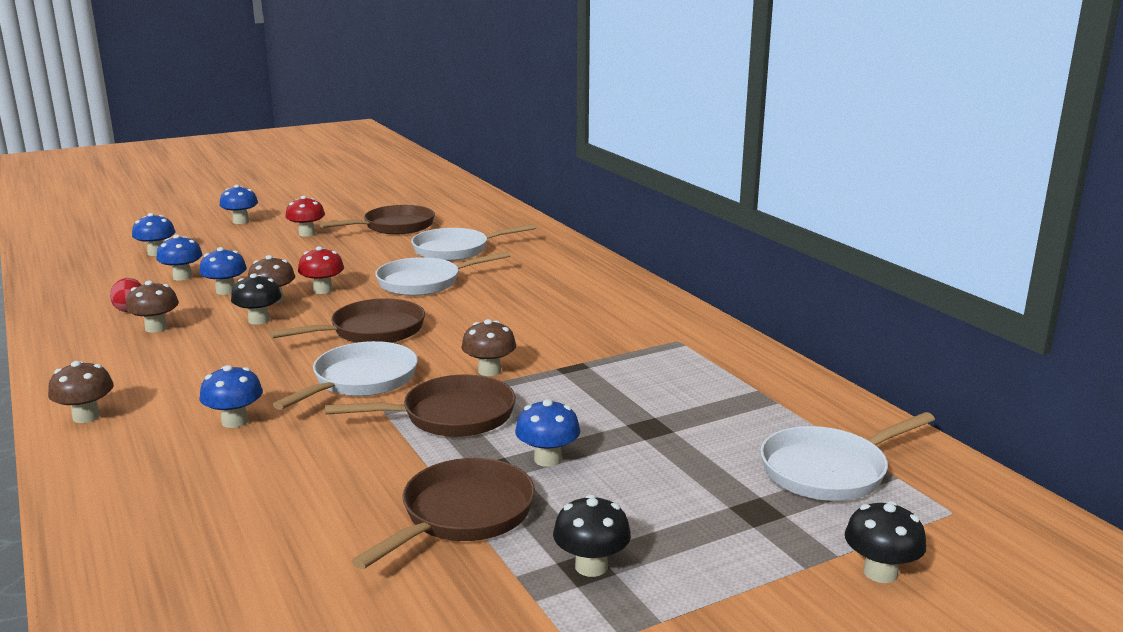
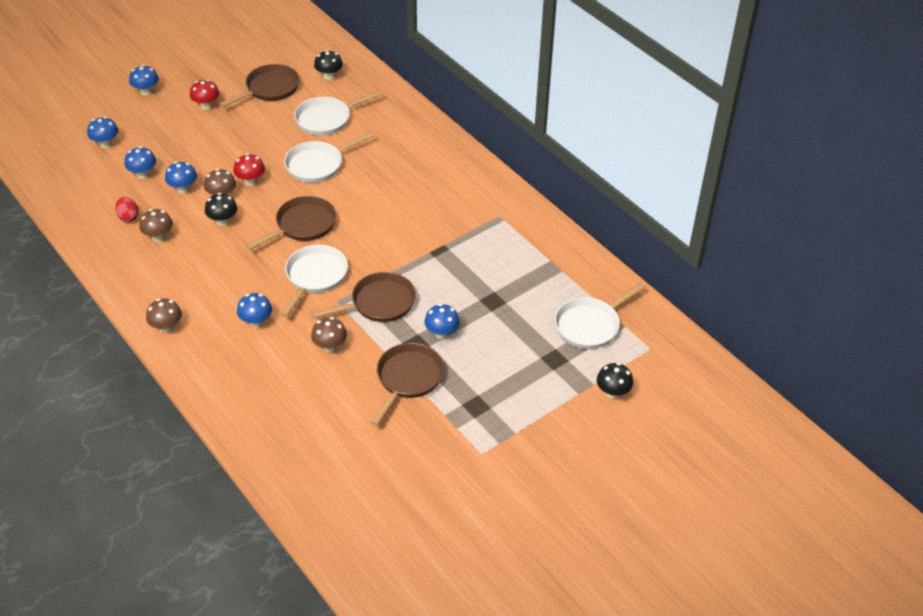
camera: 10 degrees left, 25 degrees up
brown mushroom [461,319,516,376] -> brown mushroom moved to [311,317,347,353]
black mushroom [553,494,631,577] -> black mushroom moved to [314,50,343,80]

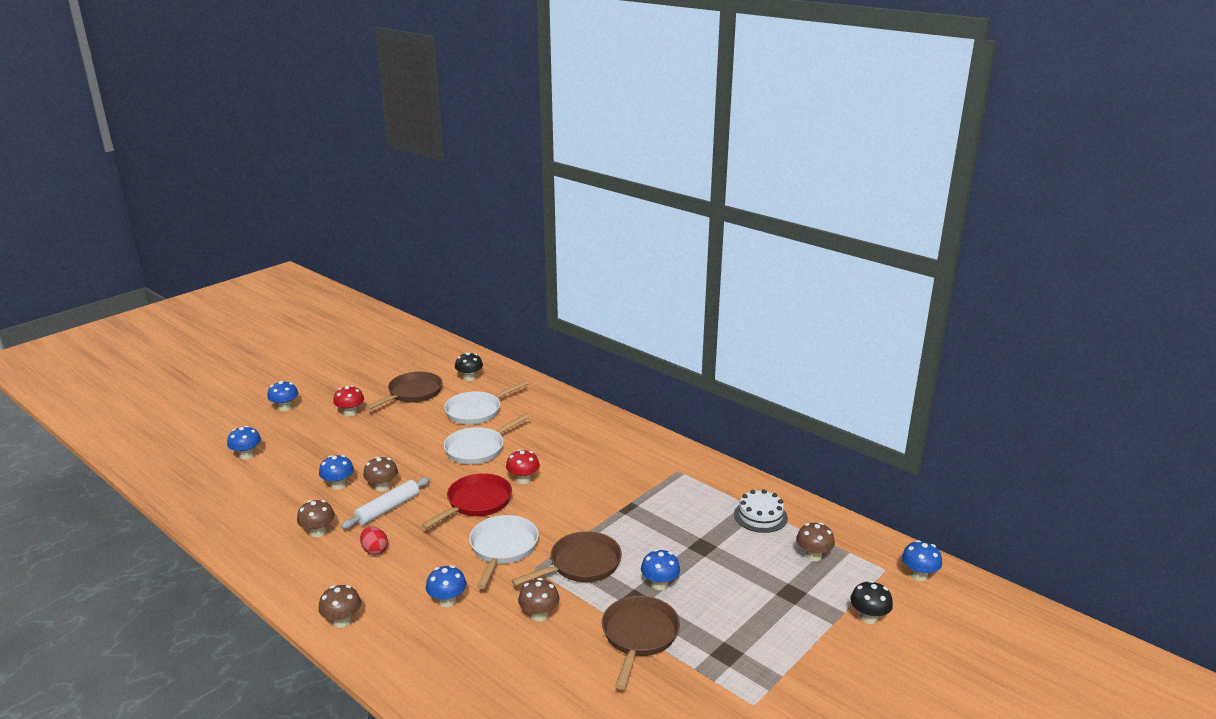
camera: 10 degrees left, 20 degrees down
red egg [115,197,139,222] -> red egg moved to [360,526,388,555]
blue mushroom [125,146,156,179] -> blue mushroom moved to [902,540,942,581]
black mushroom [205,193,237,226] -> white rolling pin [341,477,430,529]
red mushroom [233,154,265,186] -> red mushroom moved to [506,449,540,484]
brown pan [246,196,336,250] -> red pan [421,473,512,529]
white pan [555,282,646,349] -> brown mushroom [796,522,835,561]
none -> white cake [734,489,788,533]

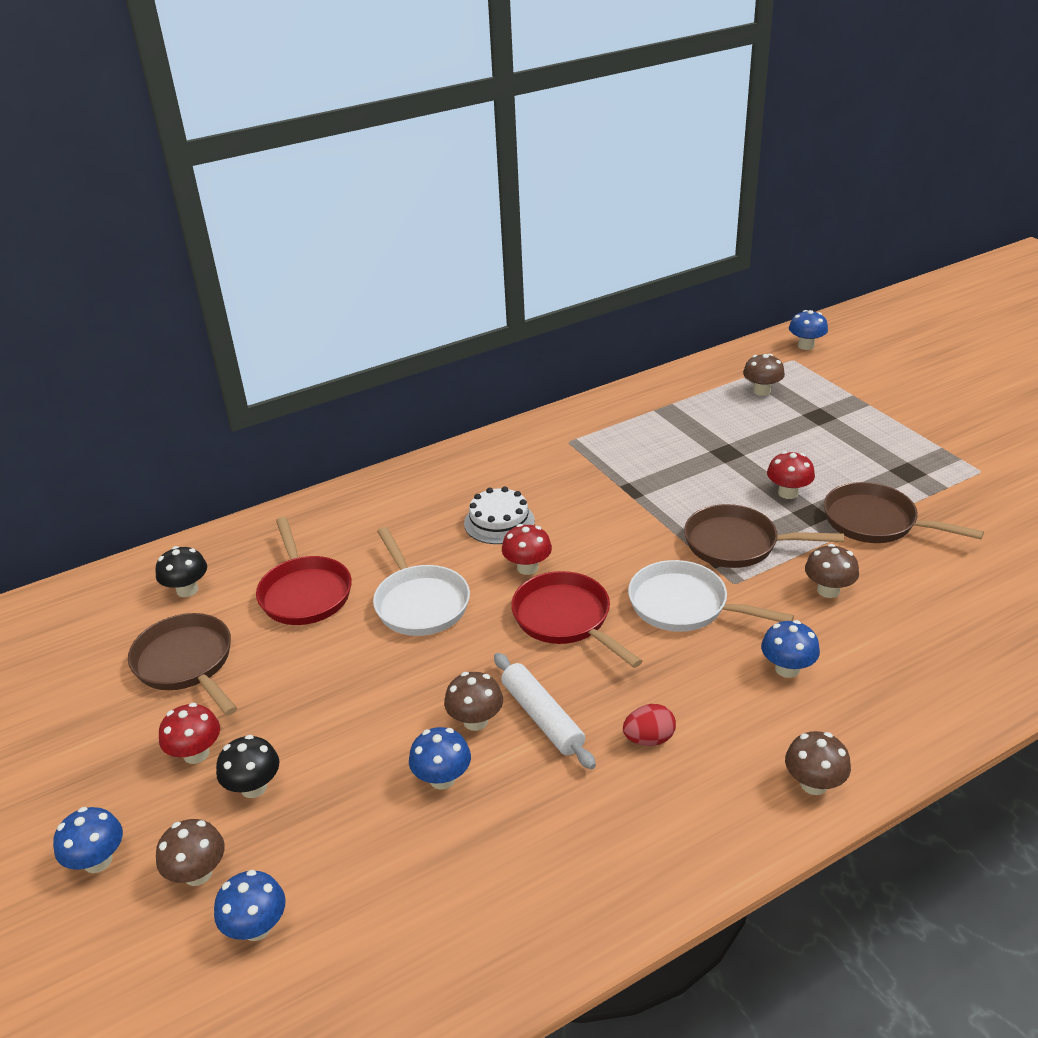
camera: 70 degrees left, 10 degrees up
brown mushroom [297,500,335,537] -> brown mushroom moved to [156,819,225,886]
white pan [444,381,529,425] -> red pan [256,517,352,625]
brown pan [511,531,622,586] -> brown pan turned 60 degrees counterclockwise [684,504,844,568]
blue mushroom [641,549,680,590] -> red mushroom [767,451,815,499]
white cake [734,489,788,533] -> white cake moved to [464,487,535,544]
black mushroom [850,580,893,624] -> black mushroom moved to [216,735,279,798]

